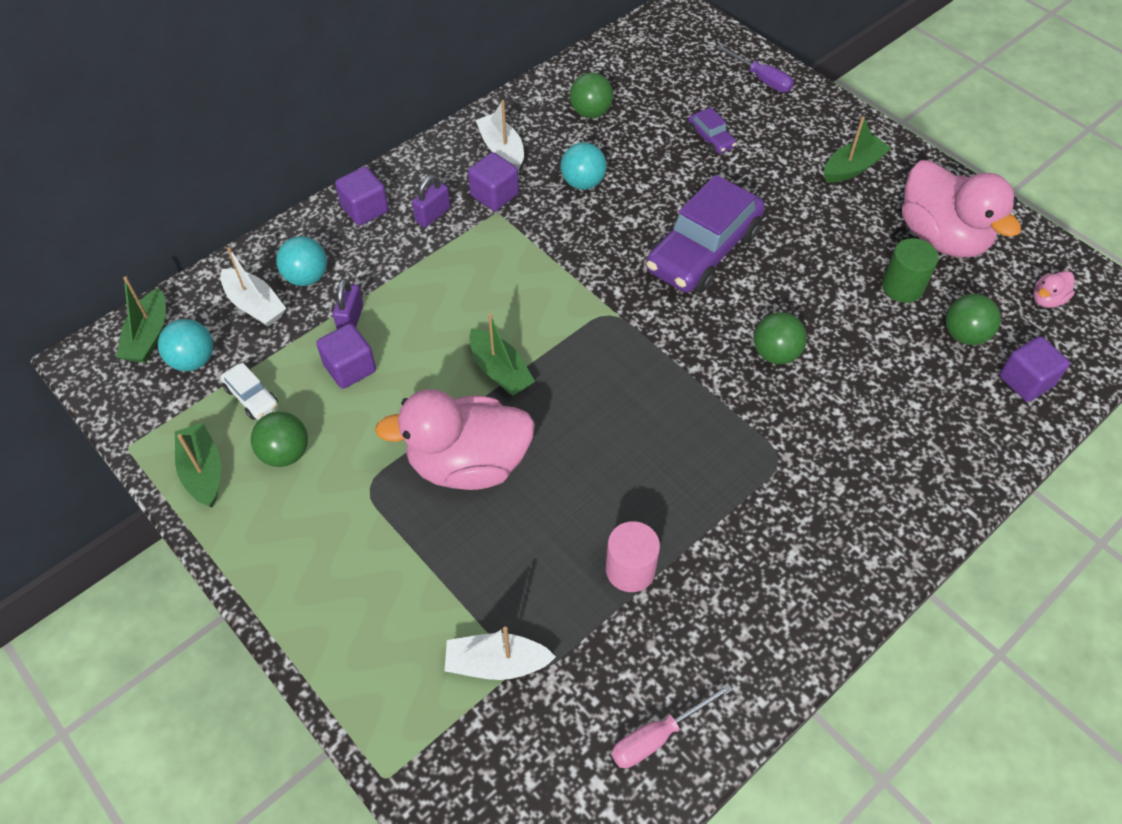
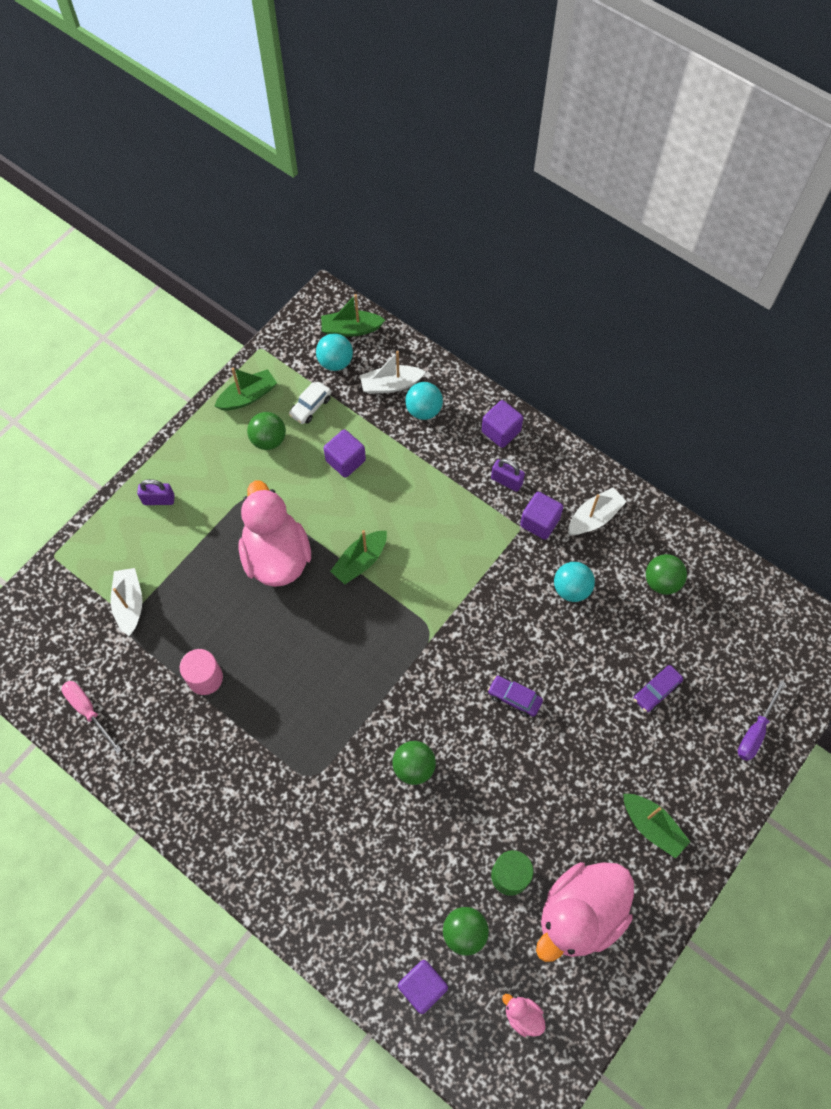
camera: 80 degrees right, 10 degrees up
white boat [220,247,286,327] -> white boat turned 45 degrees clockwise [360,351,425,394]
purple padlock [333,278,363,329] -> purple padlock moved to [137,479,175,505]
purple car [646,175,765,293] -> purple car [487,676,543,717], size x0.44

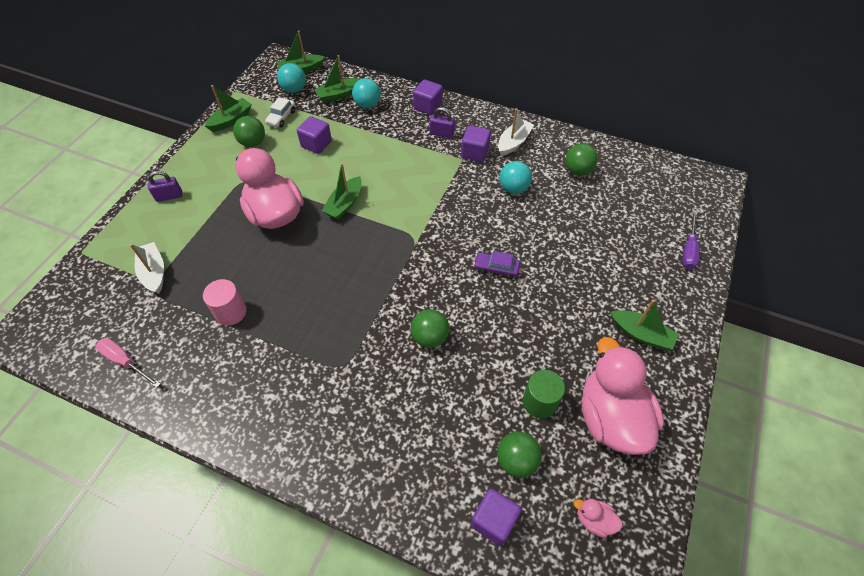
camera: 15 degrees left, 10 degrees down
white boat [360,351,425,394] -> green boat [314,55,360,103]
pink duck [536,862,634,962] -> pink duck turned 135 degrees clockwise [582,337,664,455]
purple car [634,665,683,712] -> none

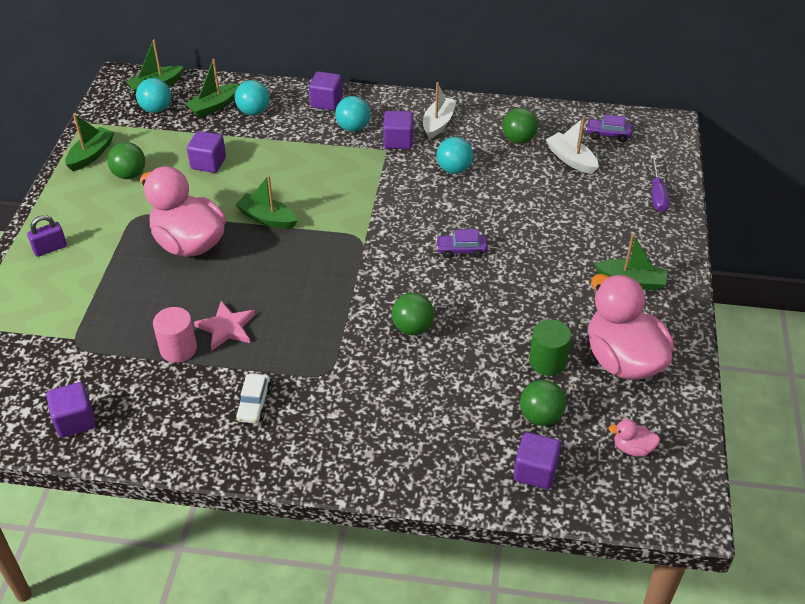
camera: 15 degrees left, 10 degrees down
pink screwdriver [96,338,161,388] -> purple cube [46,382,95,438]
white boat [130,242,164,294] -> white boat moved to [546,117,599,174]
white car [265,97,295,127] -> white car moved to [236,373,272,424]
green boat [322,163,362,220] -> green boat turned 105 degrees clockwise [235,175,298,229]
purple padlock [430,107,455,138] -> turquoise ball [335,96,370,132]
none -> pink star [194,301,256,350]
none -> purple car [586,115,632,142]

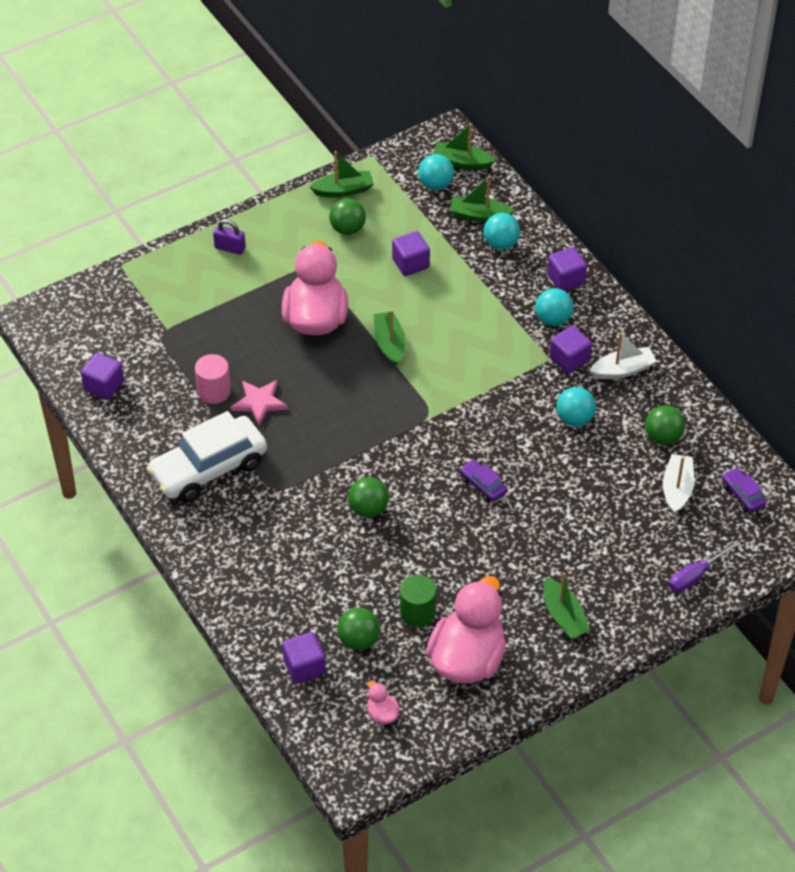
camera: 50 degrees right, 5 degrees up
white car [236,373,272,424] -> white car [146,411,267,502], size x2.28

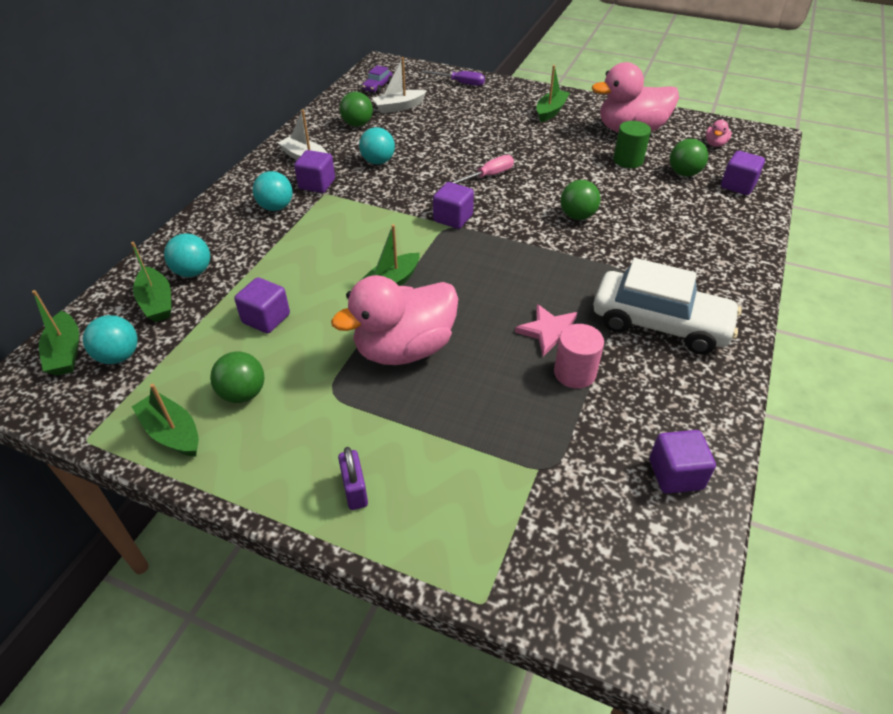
camera: 125 degrees left, 5 degrees down
purple car [459,459,507,502] -> pink screwdriver [452,155,514,184]
purple cube [547,247,587,291] -> purple cube moved to [433,182,474,229]

